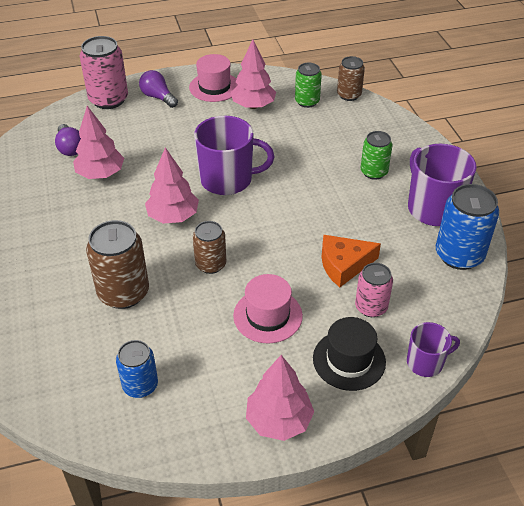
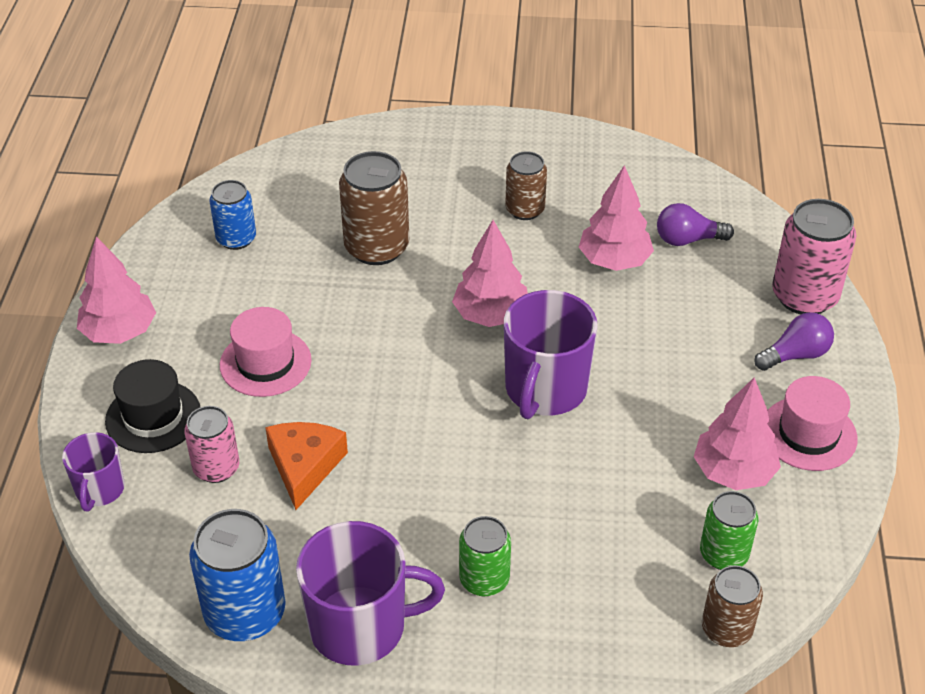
camera: 110 degrees right, 0 degrees up
brown can [193,221,226,274] -> brown can moved to [505,151,547,220]

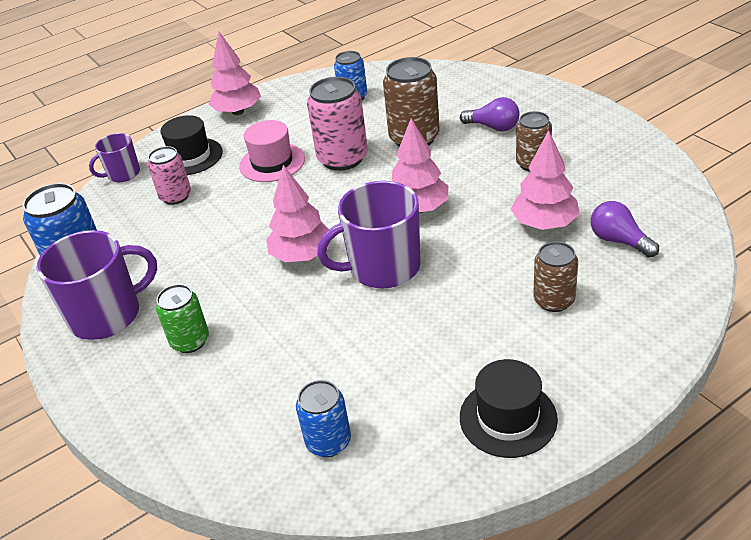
camera: 55 degrees right, 5 degrees down
orange cheese [265,422,348,510] -> none
purple mug [296,521,445,666] -> purple mug turned 75 degrees counterclockwise [36,230,157,340]
pink tree [694,378,781,490] -> pink tree moved to [266,165,330,262]
green can [700,491,758,570] -> blue can [296,380,351,457]
brown can [702,565,763,647] -> brown can moved to [533,242,578,312]
purple light bulb [754,312,834,371] -> purple light bulb moved to [460,97,520,131]
pink hat [767,376,858,471] -> black hat [460,359,558,458]
pink can [772,199,856,314] -> pink can moved to [307,77,368,171]

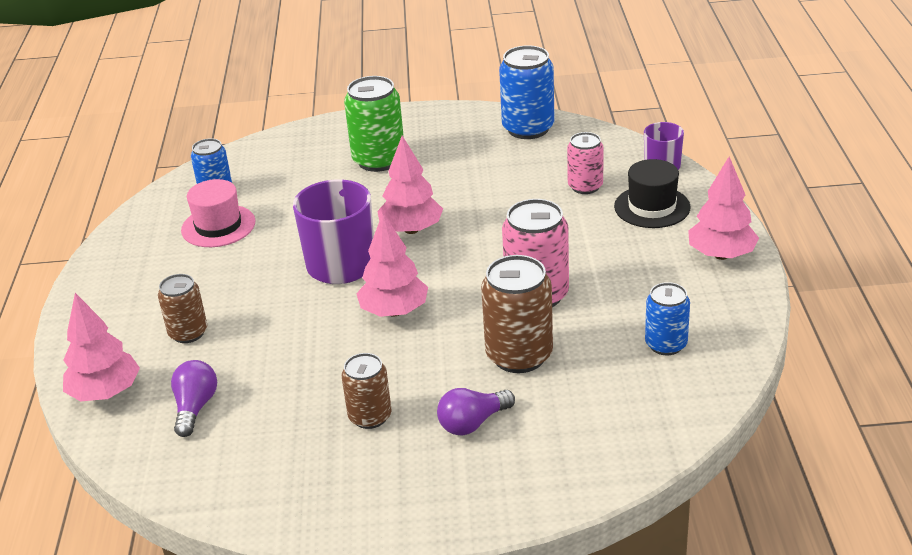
camera: 120 degrees right, 5 degrees down
purple mug [36,230,157,340] -> none
green can [156,284,209,353] -> green can [344,76,404,172], size x1.60
pink hat [239,120,305,182] -> pink hat moved to [181,179,255,247]
black hat [460,359,558,458] -> none
pink tree [511,130,580,230] -> pink tree moved to [63,293,140,402]
purple light bulb [591,201,659,258] -> purple light bulb turned 75 degrees counterclockwise [171,360,217,437]

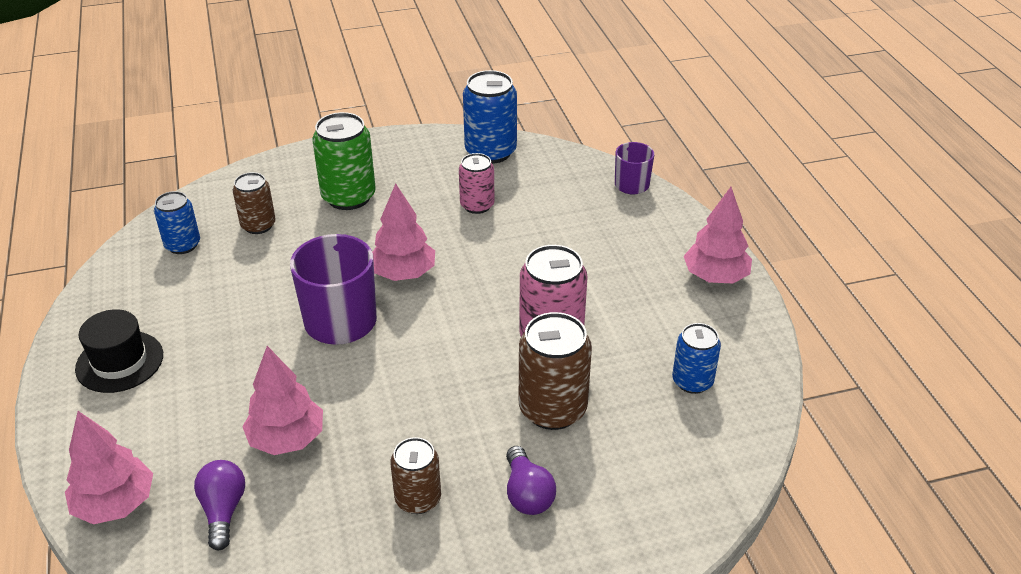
camera: 15 degrees left, 5 degrees up
brown can [158,274,207,343] -> brown can moved to [233,172,276,234]
pink hat [181,179,255,247] -> none
pink tree [356,213,428,317] -> pink tree moved to [242,346,323,455]
purple light bulb [437,388,515,436] -> purple light bulb turned 60 degrees counterclockwise [506,446,556,515]
pink can [567,132,604,194] -> pink can moved to [459,153,495,214]
black hat [614,159,691,228] -> black hat moved to [75,309,163,393]

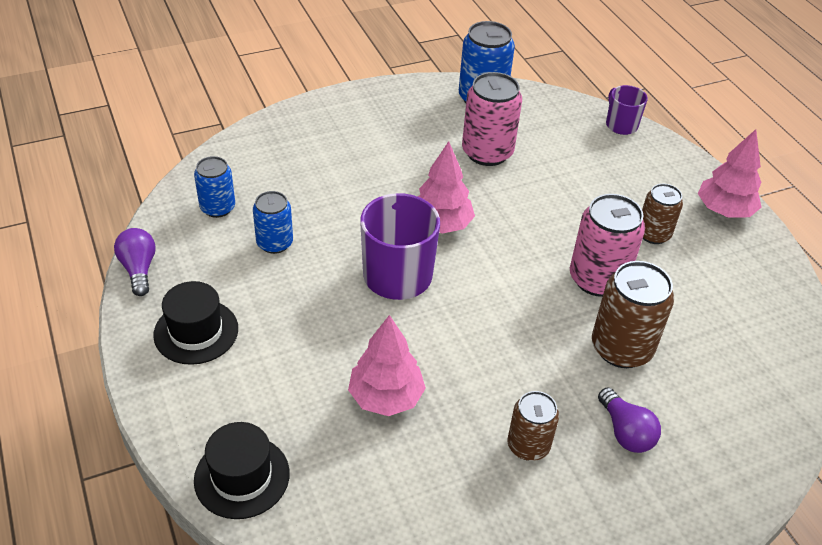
camera: 10 degrees left, 5 degrees up
pink tree [65,411,153,524] -> black hat [194,422,290,519]
purple light bulb [194,460,245,550] -> purple light bulb moved to [114,228,156,296]
brown can [233,172,276,234] -> brown can moved to [642,184,683,244]
green can [312,112,376,210] -> none
pink can [459,153,495,214] -> pink can [462,72,522,166], size x1.60
blue can [672,323,721,394] -> blue can moved to [253,191,293,254]

